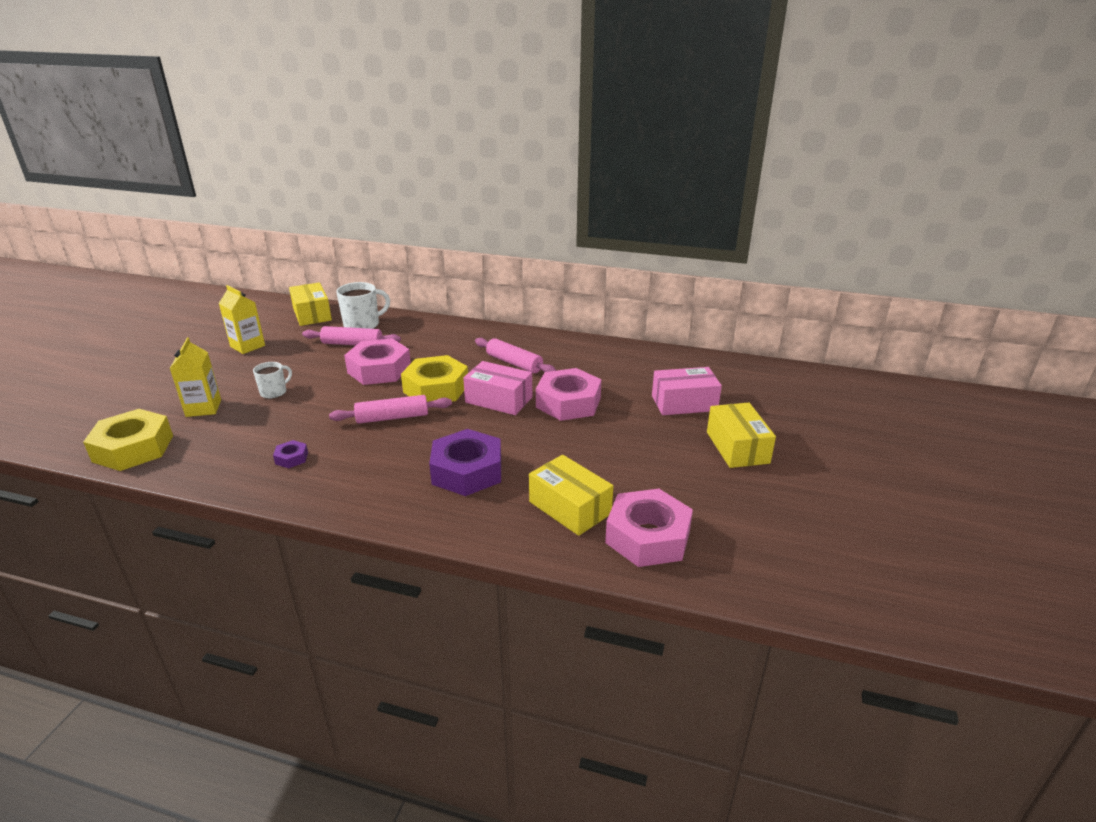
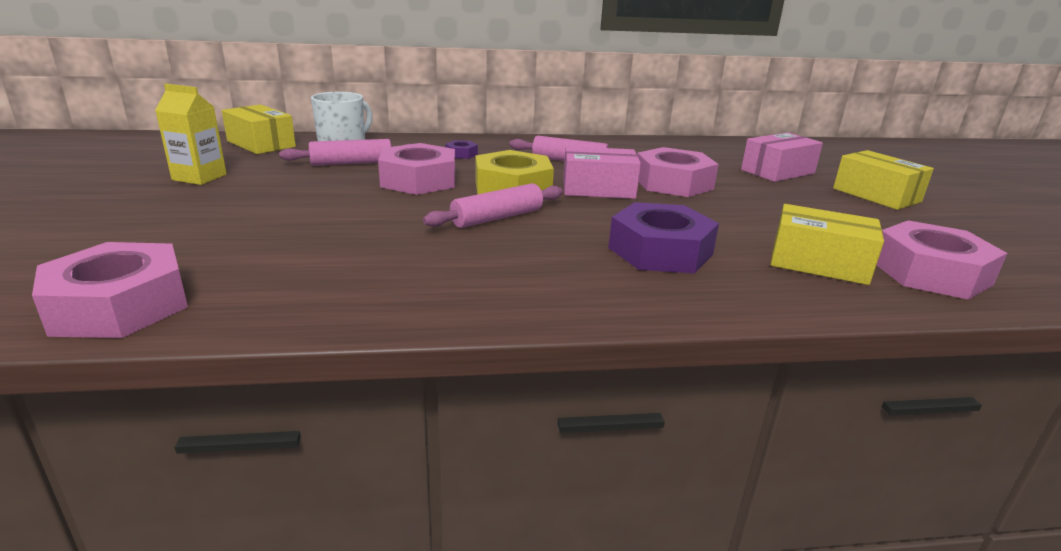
camera: 25 degrees left, 5 degrees down
yellow nut [83,409,173,471] -> pink nut [32,242,188,338]
yellow carton [170,337,221,417] -> none
white mug [253,362,292,399] -> none
purple nut [273,440,308,468] -> purple nut moved to [445,140,478,159]

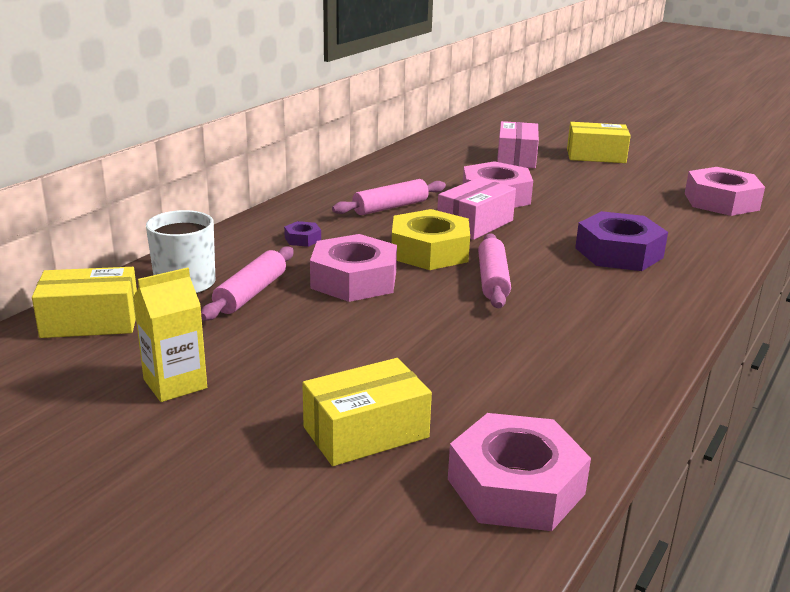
camera: 50 degrees left, 0 degrees up
yellow box [771,204,884,285] -> yellow box moved to [302,358,432,466]

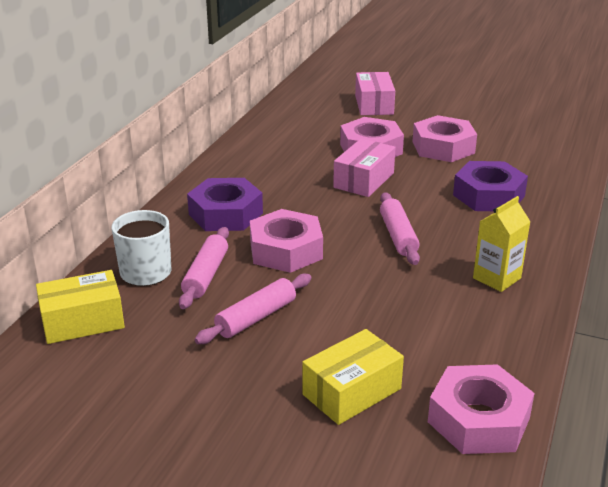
camera: 10 degrees left, 5 degrees up
yellow carton [133,268,207,402] -> yellow carton moved to [473,196,531,292]
purple nut [284,221,321,247] -> purple nut [187,178,263,231], size x2.27
pink rolling pin [332,179,446,215] -> pink rolling pin moved to [195,274,311,344]
yellow nut [392,209,470,270] -> none
yellow box [567,122,631,163] -> none
pink nut [685,167,765,216] -> pink nut moved to [412,115,477,162]

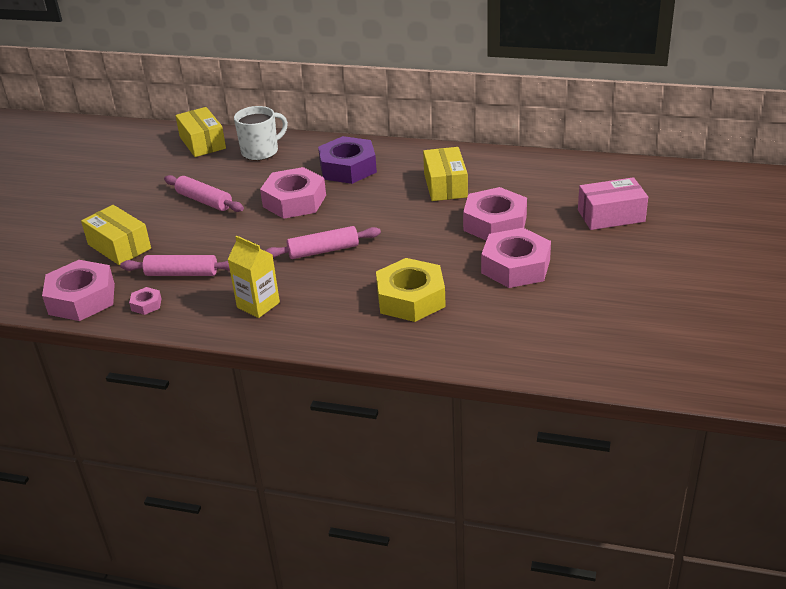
camera: 85 degrees right, 5 degrees up
pink rolling pin [179,227,229,309] -> pink rolling pin moved to [120,255,230,276]
pink box [333,138,396,197] -> none
purple nut [453,161,528,211] -> yellow nut [376,258,446,322]
none -> pink nut [129,287,162,315]
none -> yellow box [423,147,468,201]

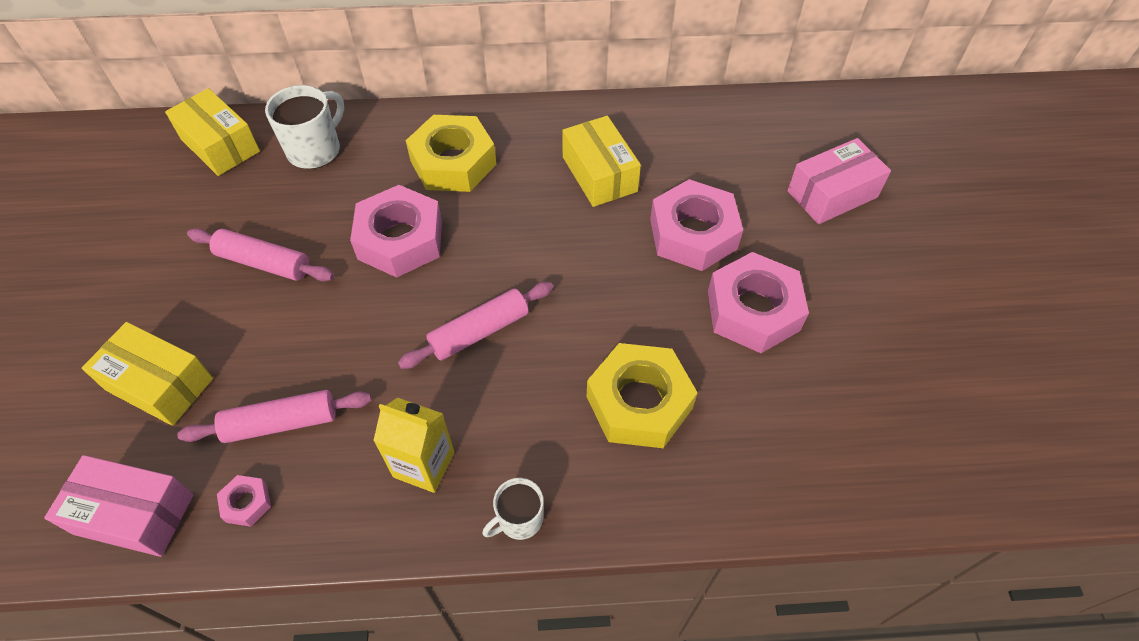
camera: 20 degrees left, 20 degrees up
pink nut [42,260,115,321] -> pink box [44,455,194,557]
purple nut [318,136,377,184] -> yellow nut [406,115,497,192]
none -> white mug [482,478,544,540]

